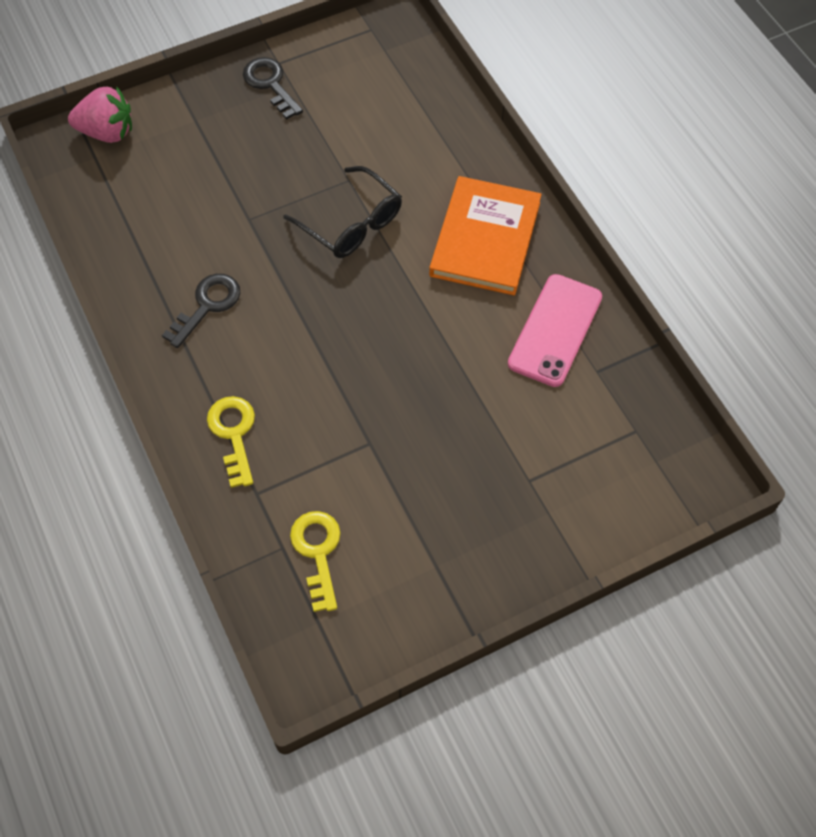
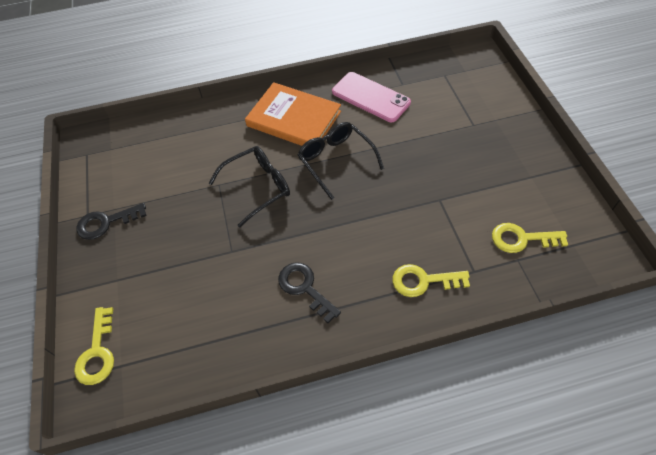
camera: 75 degrees left, 5 degrees down
pink strawberry [68,87,132,143] -> yellow key [74,307,114,385]
none -> black glasses [298,122,384,200]

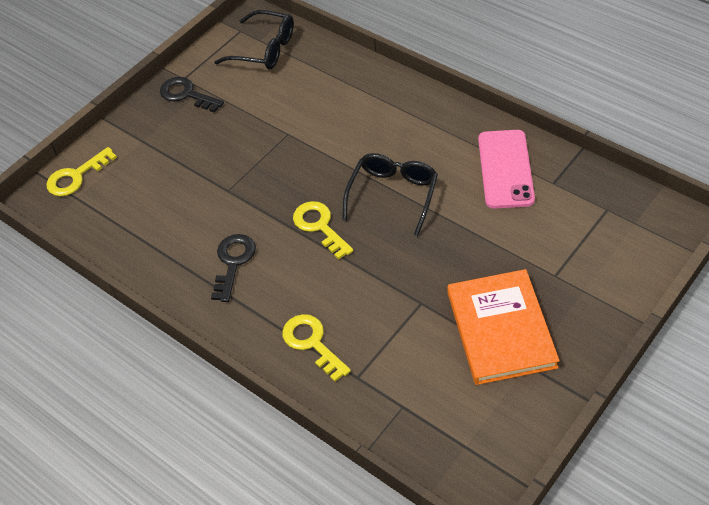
camera: 55 degrees right, 5 degrees down
black glasses [209,146,290,228] -> black glasses moved to [214,10,294,69]
orange book [245,82,341,146] -> orange book moved to [447,269,560,385]
yellow key [492,223,568,253] -> yellow key moved to [293,201,353,260]

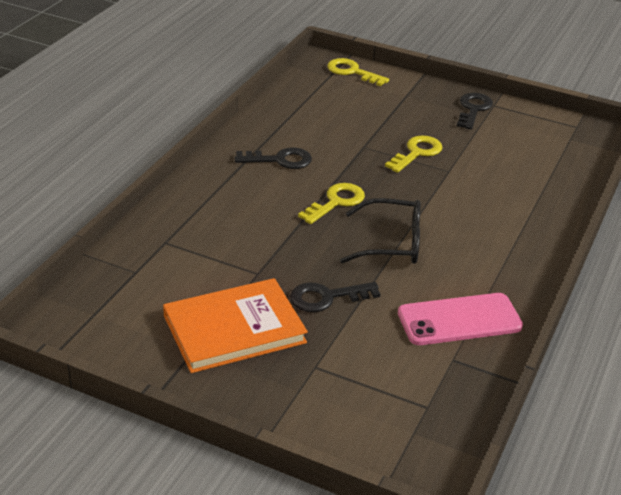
camera: 70 degrees right, 15 degrees down
black glasses [214,10,294,69] -> none
yellow key [282,314,351,382] -> yellow key moved to [385,136,442,173]
none -> black key [290,282,381,312]

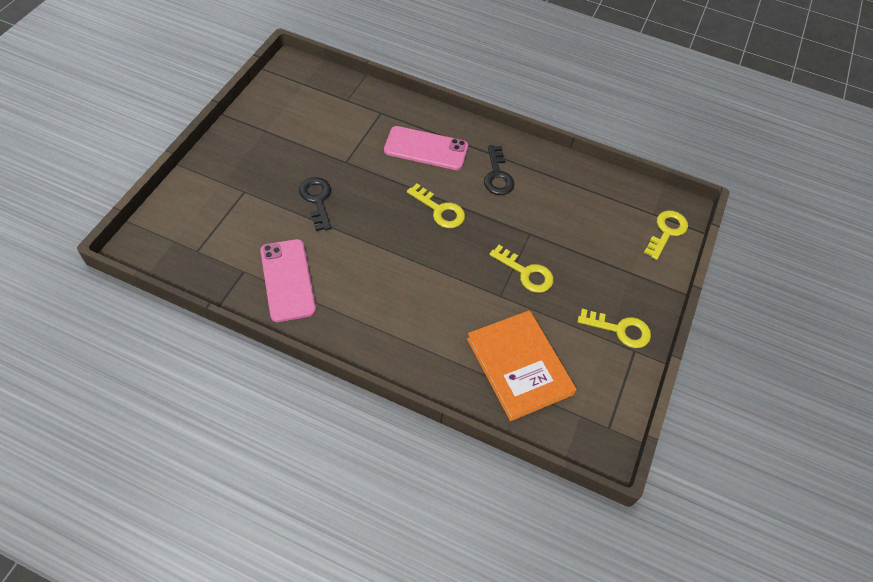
camera: 85 degrees right, 20 degrees up
orange book [163,278,308,373] -> orange book moved to [467,310,577,421]
black glasses [340,198,421,264] -> none
black key [457,93,493,130] -> yellow key [577,309,651,348]
none -> pink phone [384,126,468,170]

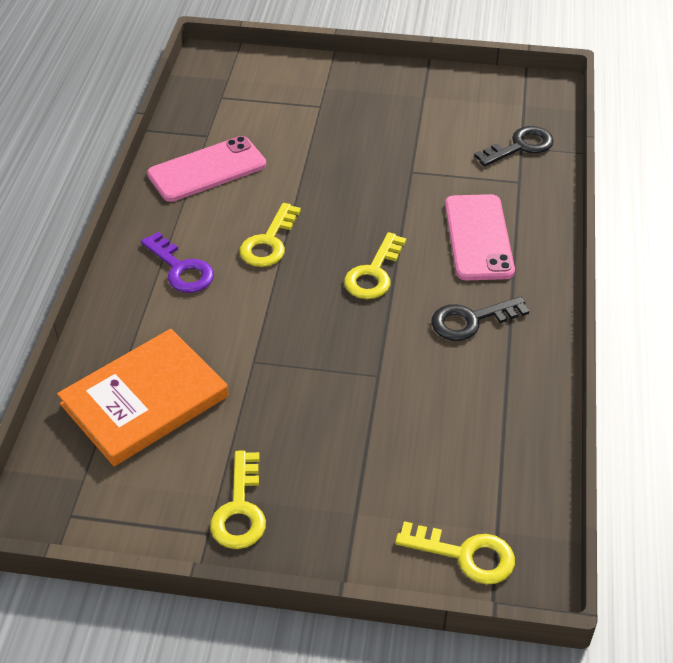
camera: 80 degrees right, 10 degrees down
black key [299,177,331,231] -> black key moved to [474,126,554,167]
yellow key [489,245,554,293] -> yellow key moved to [240,203,301,267]
none -> purple key [141,232,214,293]

